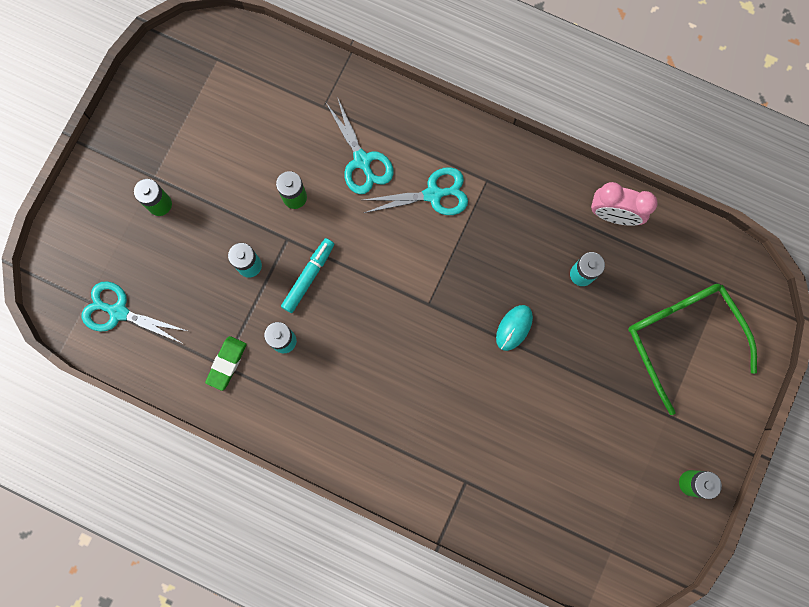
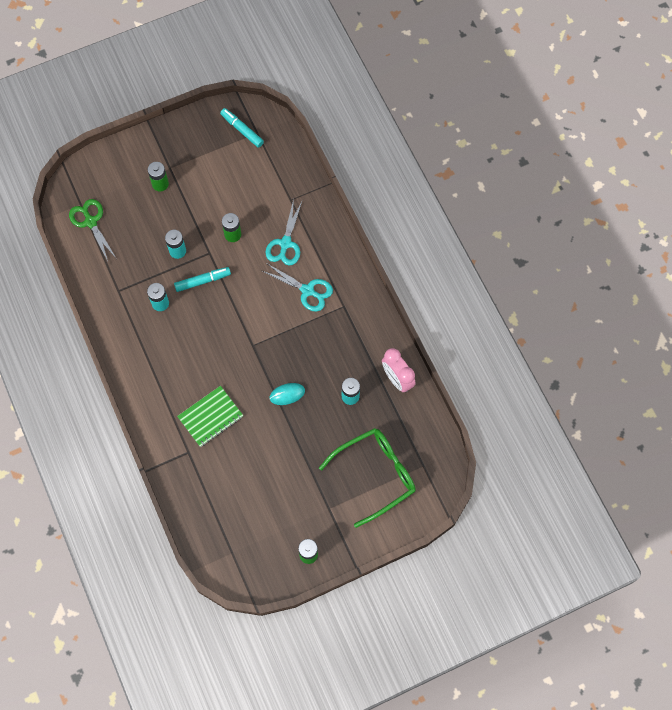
camera: 40 degrees right, 10 degrees down
turquoise scissors [82,281,187,343] -> green scissors [69,199,116,261]
green eraser [205,336,247,391] -> none
green glasses [628,284,757,415] -> green glasses turned 45 degrees clockwise [319,428,416,528]
none -> green notebook [177,386,243,447]
none -> turquoise marker [220,108,264,148]

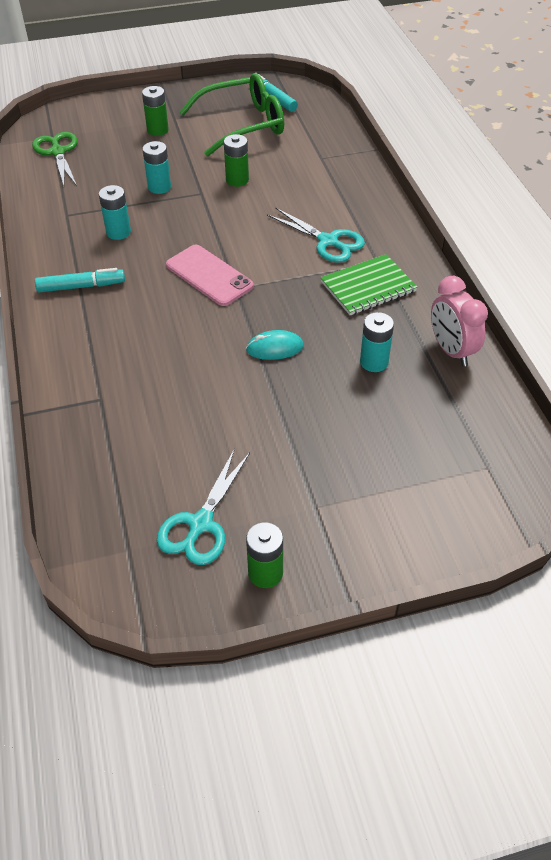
camera: 10 degrees right, 20 degrees down
turquoise marker [174,267,231,292] -> turquoise marker moved to [35,268,125,292]
green notebook [177,386,243,447] -> green notebook moved to [320,254,418,315]
turquoise scissors [265,199,302,265] -> turquoise scissors moved to [157,448,250,565]
green glasses [319,428,416,528] -> green glasses moved to [180,73,284,157]
none -> pink phone [166,245,254,306]

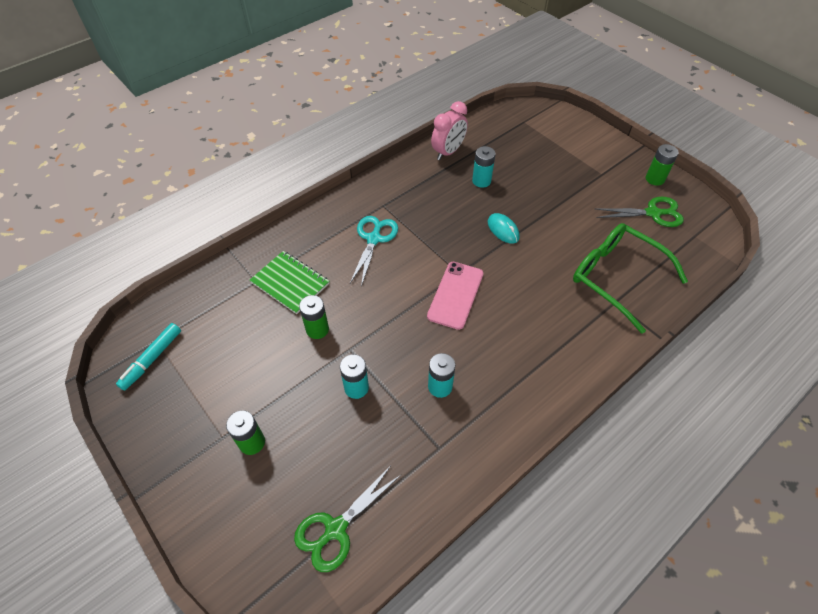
camera: 115 degrees left, 5 degrees up
turquoise marker [35,268,125,292] -> none
turquoise scissors [157,448,250,565] -> green scissors [594,197,684,227]
green glasses [180,73,284,157] -> green glasses moved to [573,223,688,334]
green notebook [320,254,418,315] -> green notebook moved to [250,251,329,314]

